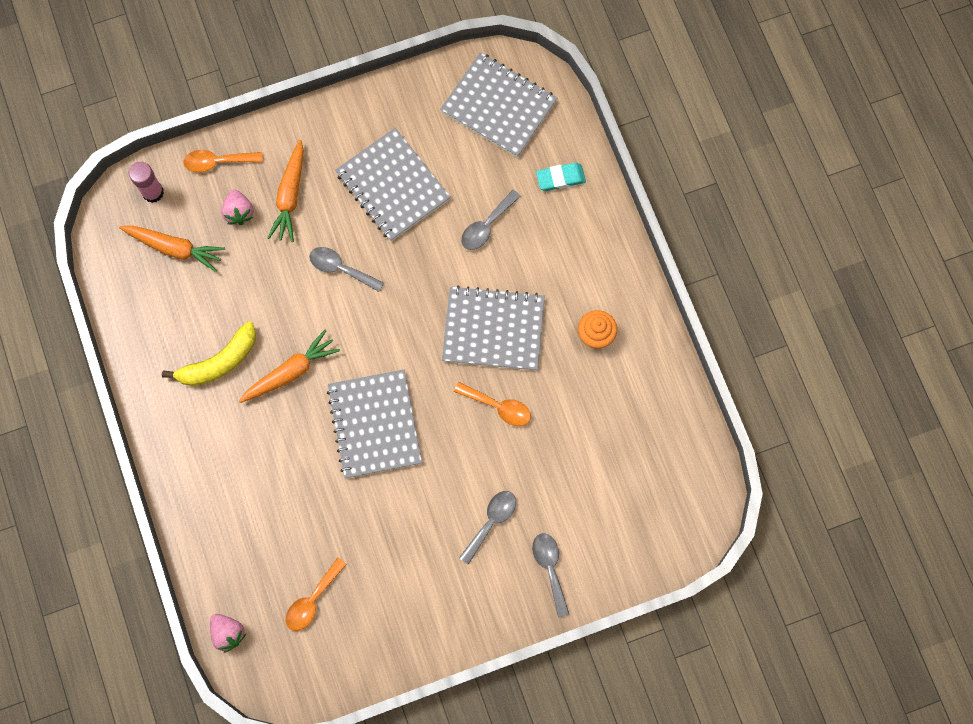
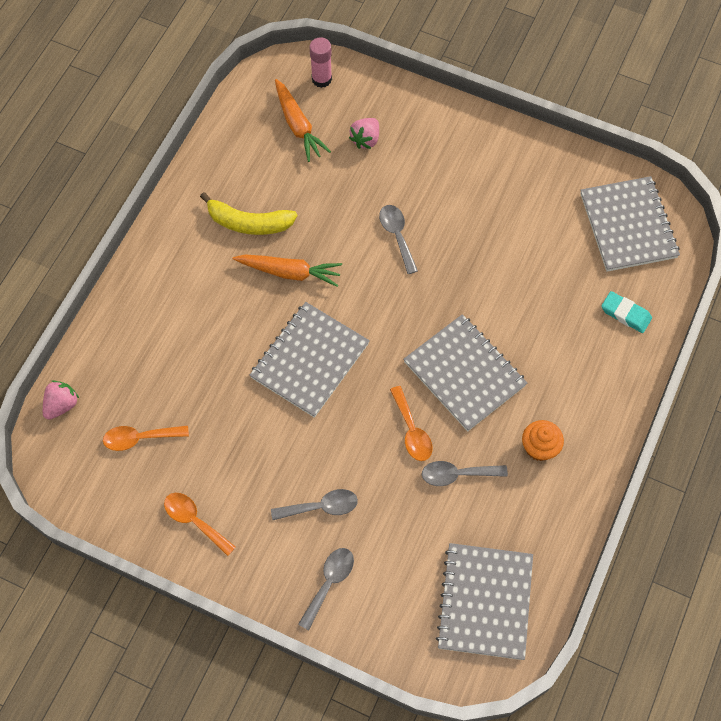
camera: 45 degrees right, 10 degrees down
orange spoon [183,150,263,172] -> orange spoon moved to [164,493,236,556]
pink strawberry [210,614,247,653] -> pink strawberry turned 150 degrees counterclockwise [43,380,79,420]
orange carrot [268,139,304,242] -> none
grey notebook [335,128,451,241] -> grey notebook moved to [436,543,533,660]
grey spoon [461,190,521,250] -> grey spoon moved to [422,461,508,486]

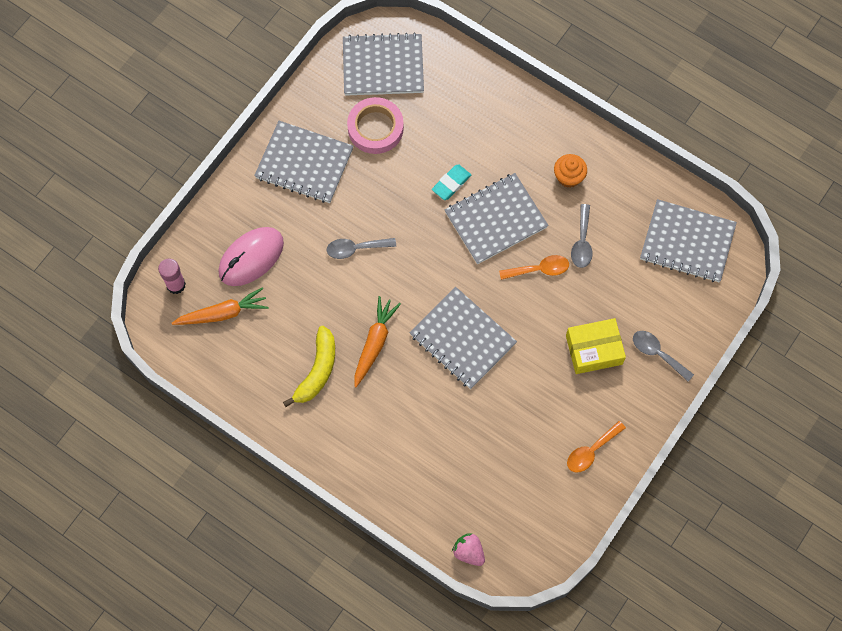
camera: 80 degrees left, 5 degrees up
orange spoon [103,425,189,451] -> none
grey spoon [271,489,358,520] -> yellow box [566,318,626,374]
pink strawberry [349,118,379,149] -> pink mouse [219,227,284,286]
turquoise eraser [601,291,652,333] -> turquoise eraser moved to [432,164,471,200]
none -> grey notebook [254,121,353,203]
none -> pink tape [347,97,404,154]

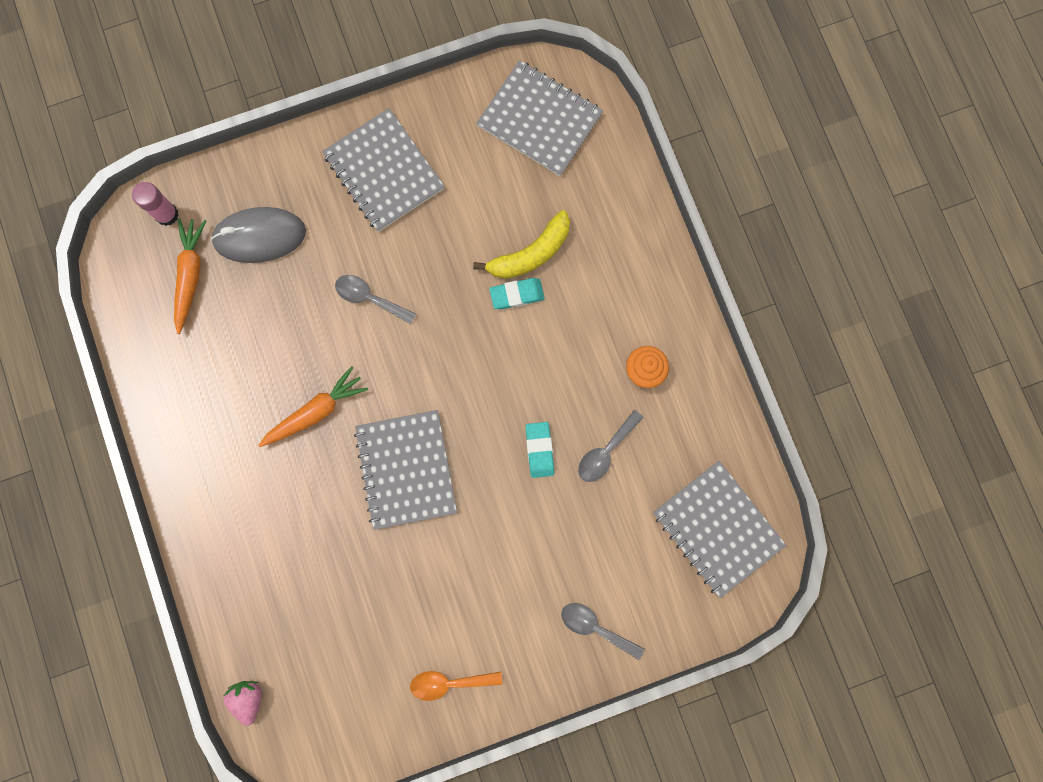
camera: 35 degrees right, 10 degrees up
orange carrot [172,287,269,325] -> orange carrot turned 105 degrees counterclockwise [174,218,206,334]
pink mouse [219,227,284,286] -> grey mouse [211,207,306,263]
yellow banana [283,326,335,407] -> yellow banana moved to [473,210,570,279]
pink tape [347,97,404,154] -> none
grey notebook [445,173,549,264] -> none
orange spoon [499,255,569,280] -> turquoise eraser [525,422,554,478]
yellow box [566,318,626,374] -> none
grey spoon [633,331,694,382] -> grey spoon turned 45 degrees counterclockwise [561,603,645,660]

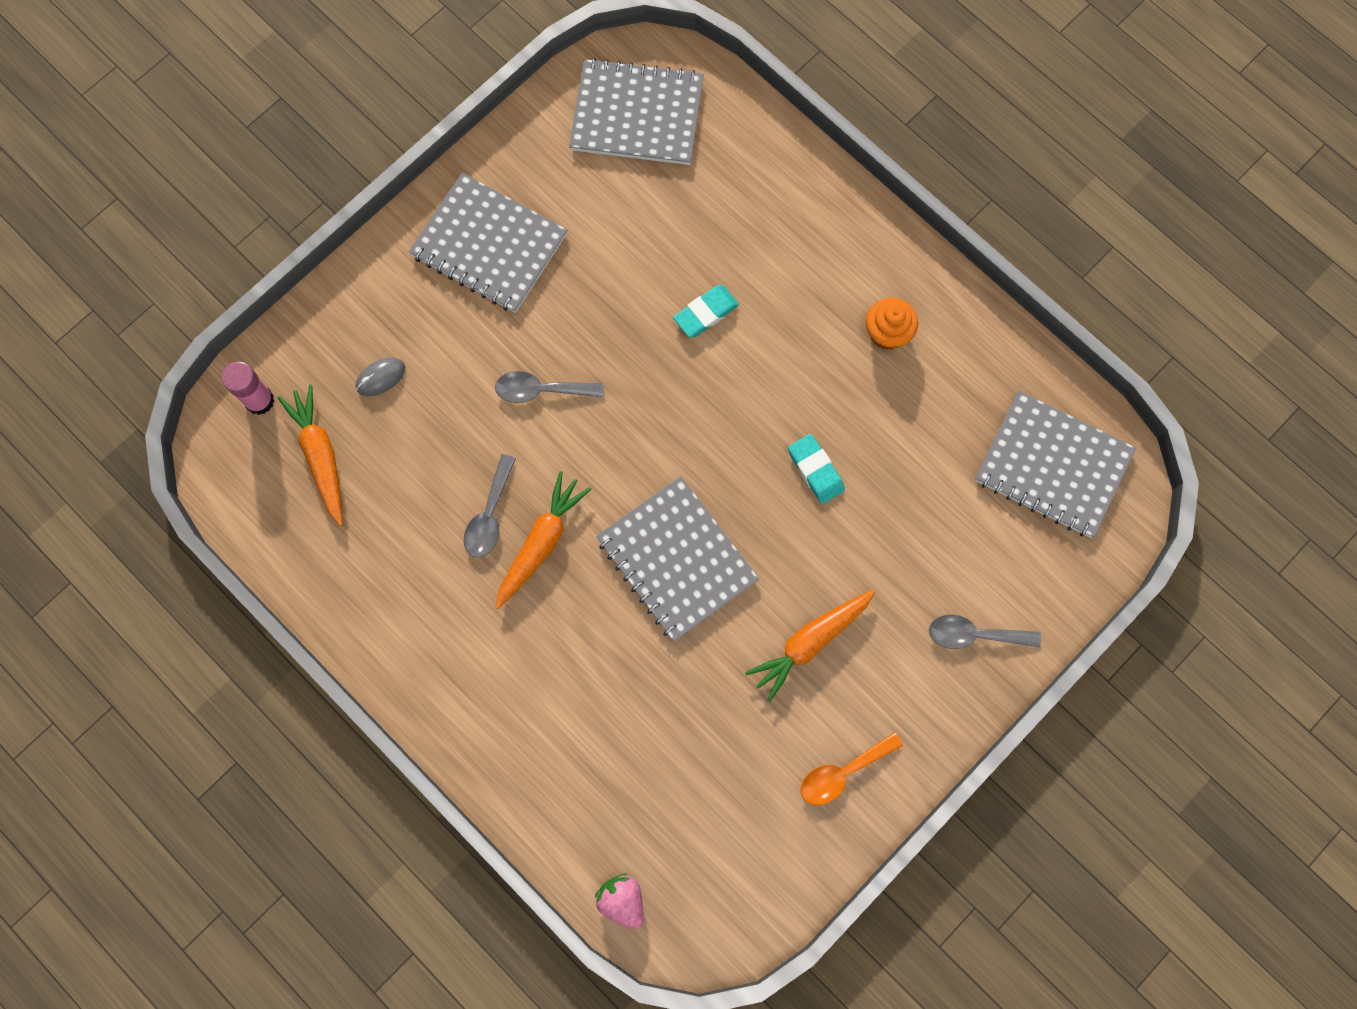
camera: 25 degrees left, 5 degrees down
grey mouse [211,207,306,263] -> grey mouse [356,357,405,396], size x0.46
yellow banana [473,210,570,279] -> none
grey spoon [578,410,644,482] -> grey spoon moved to [464,454,516,558]
none -> orange carrot [745,590,875,702]

